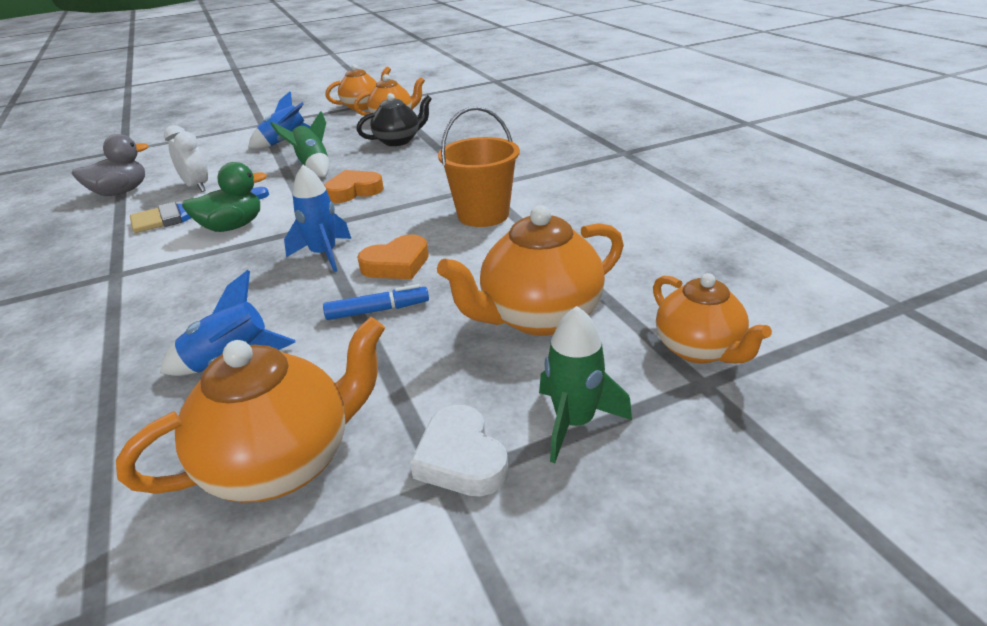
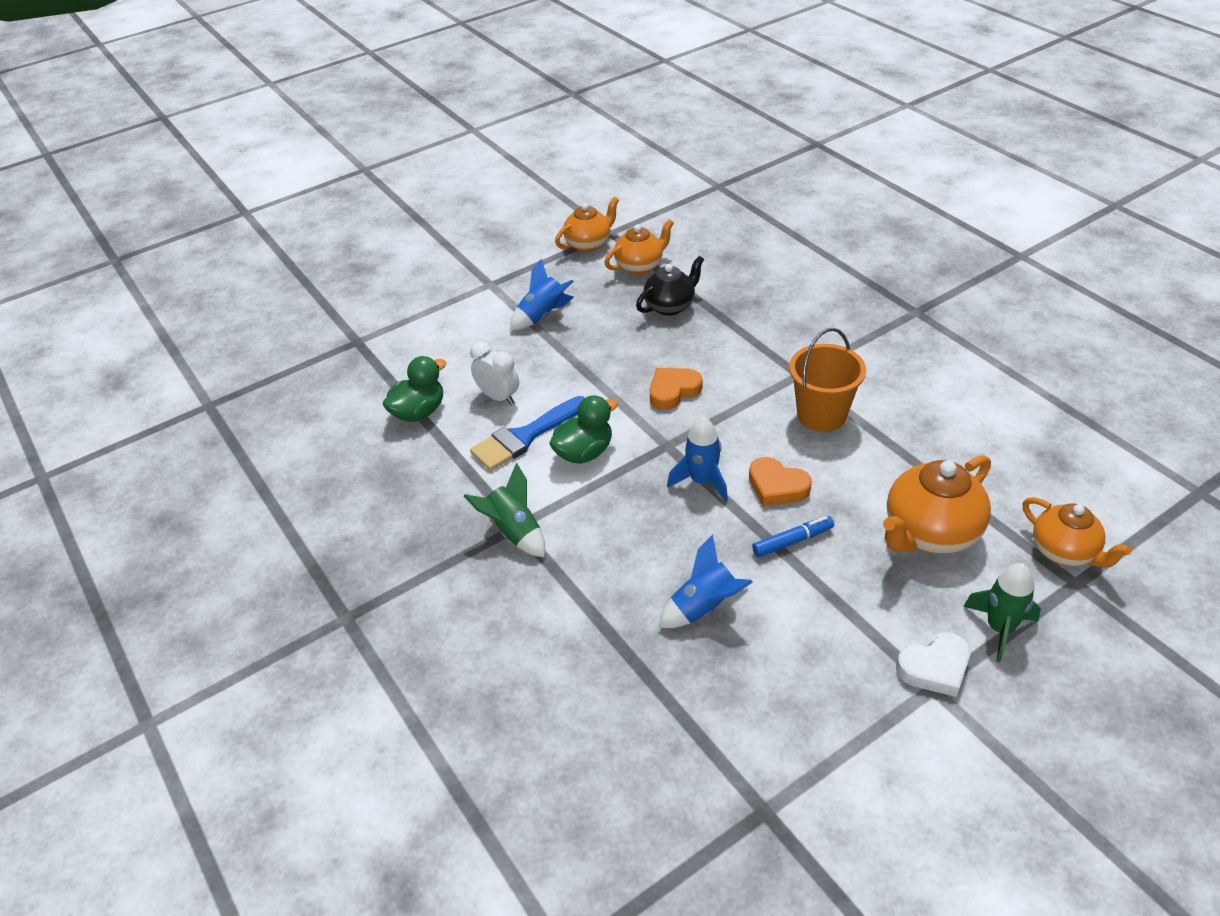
camera: 10 degrees left, 10 degrees up
grey duck [72,134,149,196] -> green duck [383,356,446,422]
orange teapot [116,317,385,503] -> none
green rocket [270,111,329,177] -> green rocket moved to [464,463,545,557]
orange heart [357,235,429,279] -> orange heart turned 75 degrees clockwise [749,457,812,507]
white heart [410,405,508,496] -> white heart turned 75 degrees counterclockwise [896,632,970,697]

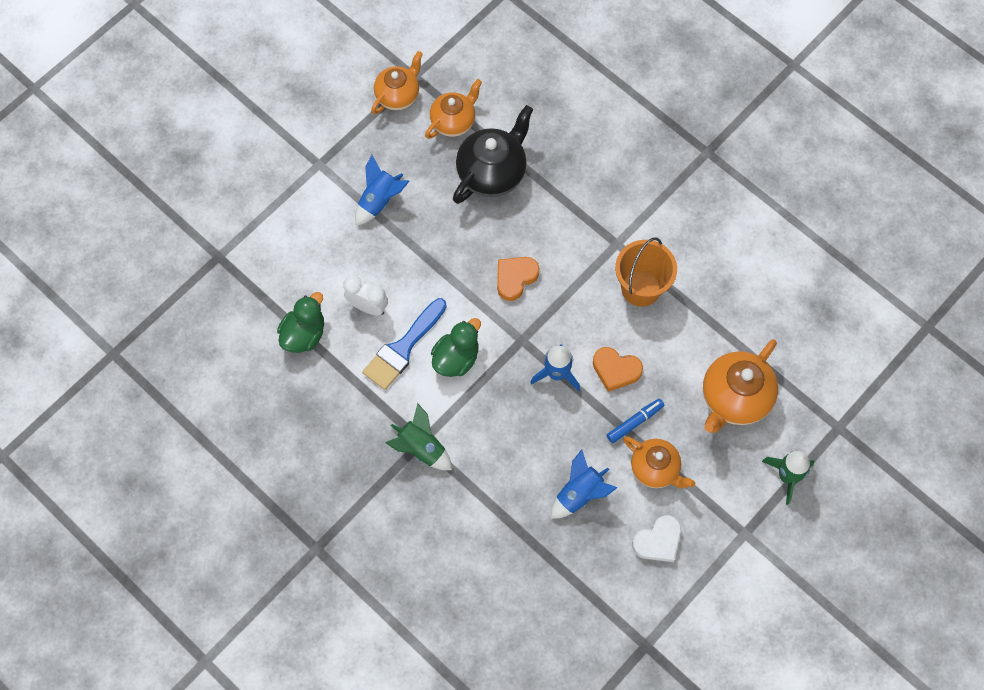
camera: 15 degrees left, 25 degrees up
black teapot [636,256,704,316] -> black teapot [453,105,533,204], size x1.51
white heart [896,632,970,697] -> white heart moved to [632,515,681,562]
orange teapot [1023,497,1132,567] -> orange teapot moved to [623,436,695,488]

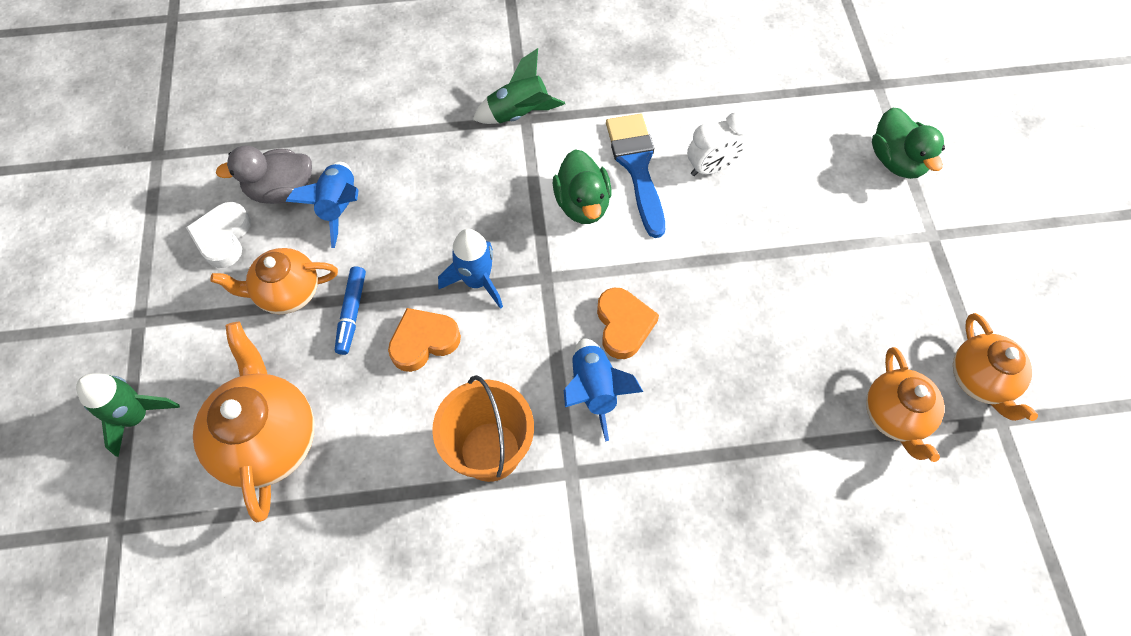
camera: 130 degrees right, 5 degrees down
green duck [277,292,324,353] -> green duck moved to [872,108,945,179]
blue rocket [355,155,410,226] -> blue rocket moved to [564,338,643,441]
black teapot [453,105,533,204] -> none
none -> grey duck [216,145,312,204]

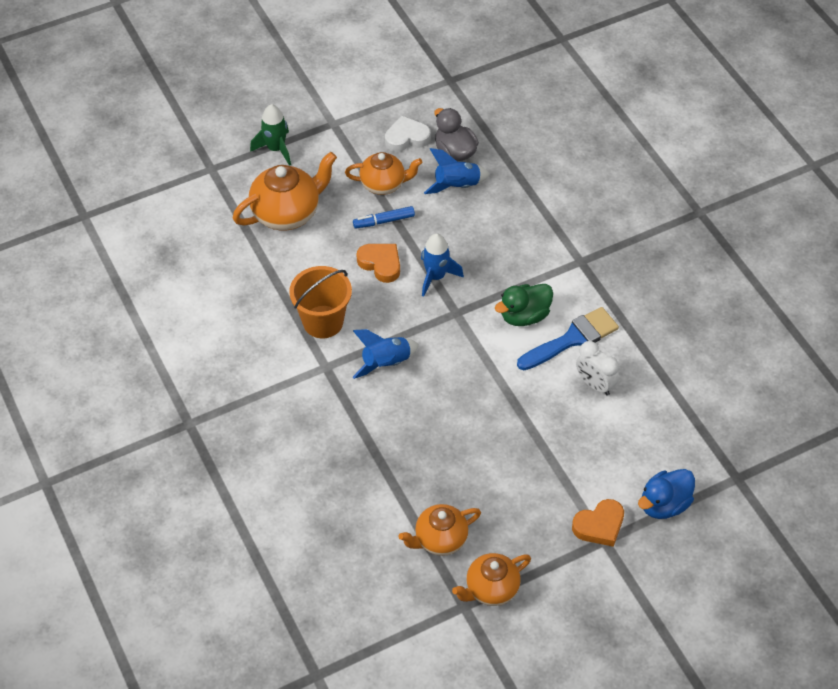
camera: 70 degrees right, 10 degrees down
orange teapot [211,248,338,314] -> orange teapot turned 120 degrees clockwise [345,152,422,195]
green rocket [473,48,565,124] -> none
orange heart [597,288,659,359] -> orange heart moved to [572,499,624,547]
green duck [872,108,945,179] -> blue duck [638,469,695,519]

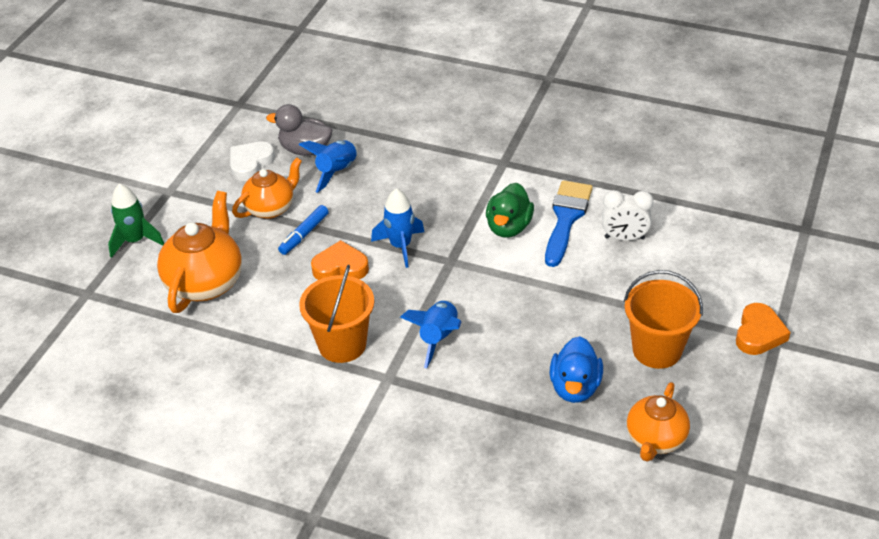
camera: 40 degrees left, 10 degrees down
orange teapot [452,553,531,606] -> none
blue duck [638,469,695,519] -> blue duck moved to [550,336,603,403]
none -> orange bucket [624,270,703,369]

